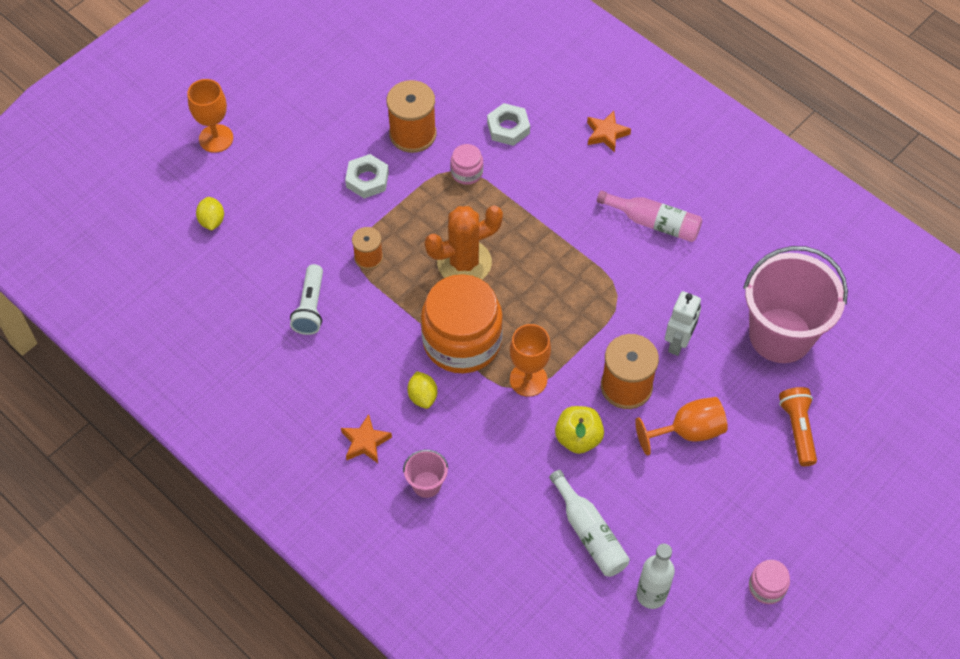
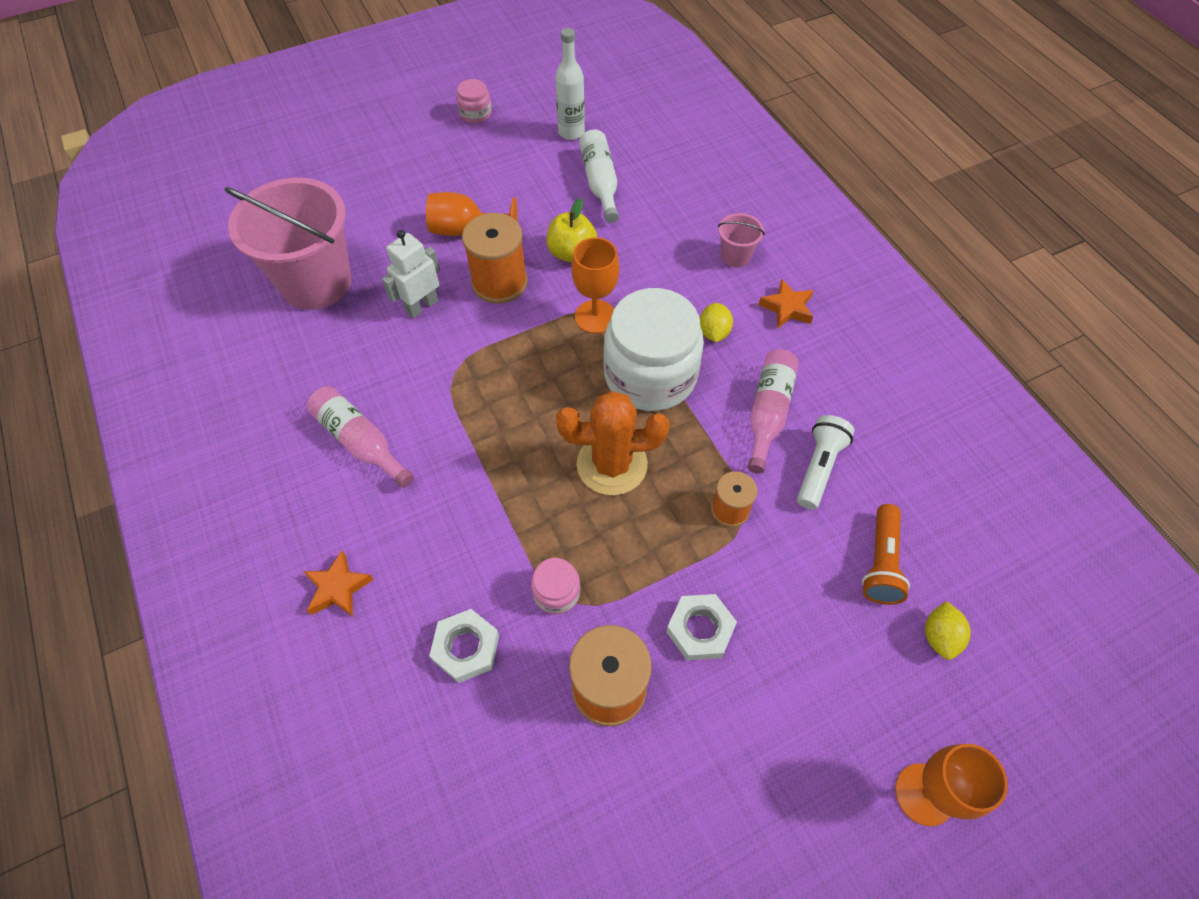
camera: 160 degrees left, 0 degrees up
orange jar [421,274,503,373] -> white jar [603,288,704,411]
orange flashlight [779,387,817,466] -> orange flashlight moved to [862,504,910,605]
none -> pink bottle [748,349,799,474]

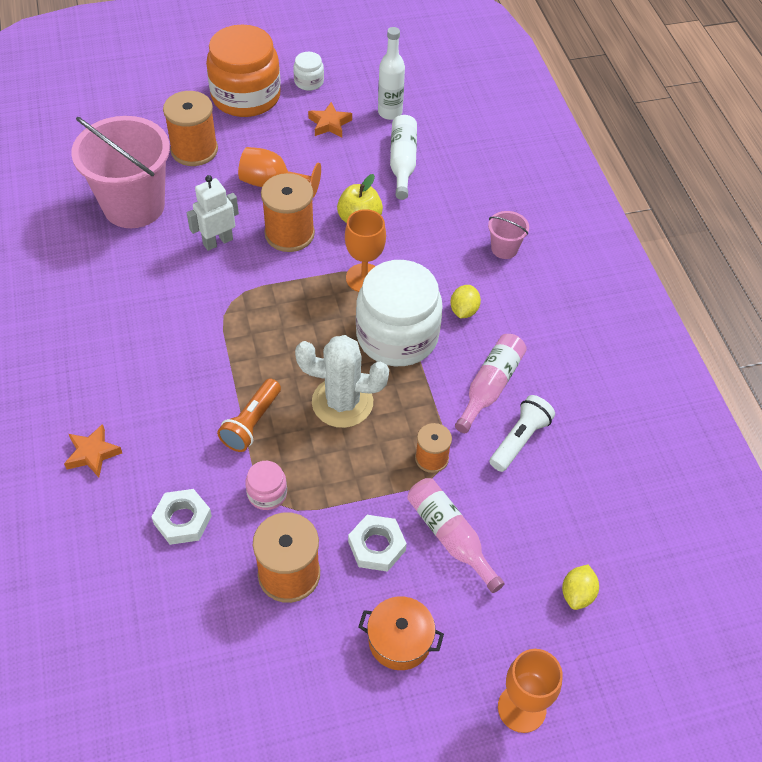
camera: 10 degrees right, 5 degrees down
pink bottle [307,386,414,488] -> pink bottle moved to [407,478,505,593]
pink jar [456,79,492,124] -> white jar [293,52,324,91]
orange cactus [556,391,669,495] -> white cactus [295,335,389,428]
orange star [759,279,814,328] -> orange star moved to [308,102,352,137]
orange flashlight [862,504,910,605] -> orange flashlight moved to [217,378,281,452]
none -> orange spool [163,91,218,166]
none -> orange jar [206,24,281,117]
none -> orange pot [358,597,444,670]

